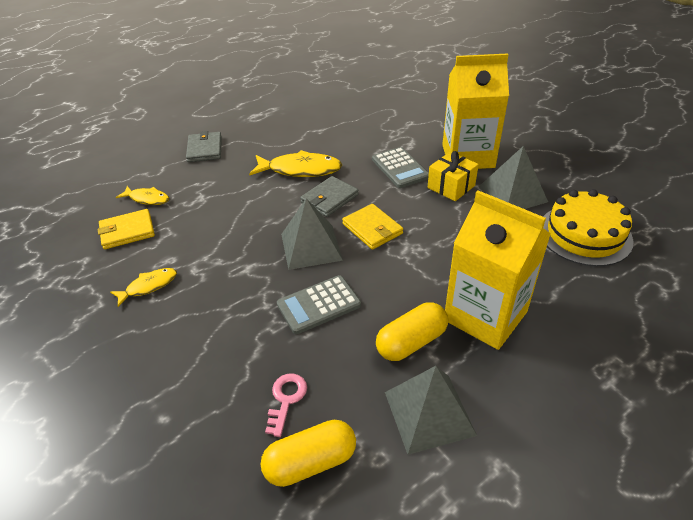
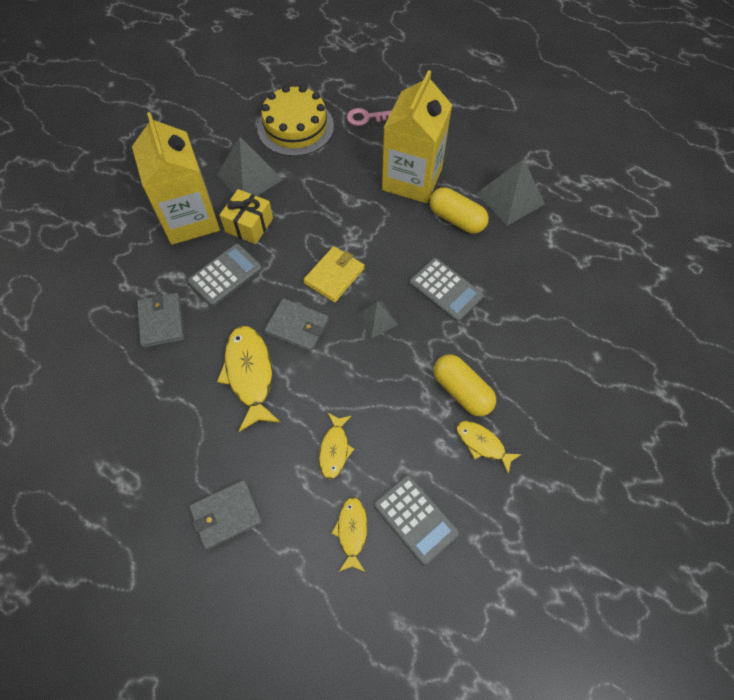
camera: 110 degrees left, 20 degrees up
yellow wallet [98,209,155,249] -> grey calculator [374,475,459,565]
yellow capsule [261,420,356,487] -> yellow capsule moved to [434,354,496,416]
pink key [265,373,307,437] -> pink key moved to [347,108,392,126]
grey pyramid [281,198,343,270] -> grey pyramid [356,301,398,339], size x0.58
none -> grey wallet [137,293,184,348]
none -> yellow fish [319,413,354,480]

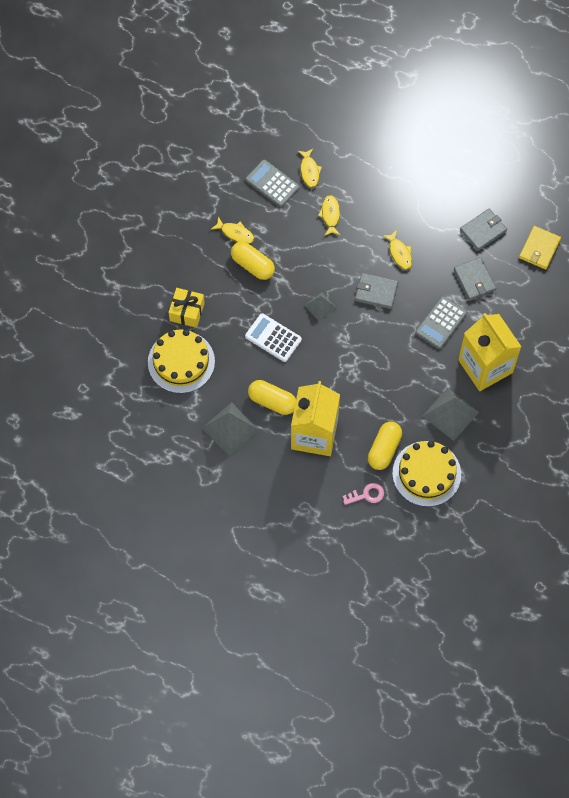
camera: 170 degrees right, 5 degrees up
grey wallet [189,480,263,550] -> grey wallet moved to [460,209,507,251]
yellow fish [217,326,281,432] -> yellow fish [382,230,412,270], size x0.58
yellow gift [219,189,273,244] -> yellow gift moved to [169,288,205,328]
yellow wallet [303,246,365,303] -> yellow wallet moved to [519,226,561,269]
grey calculator [409,258,484,322] -> white calculator [245,313,302,362]
none -> yellow cake [148,329,215,393]
none -> yellow capsule [368,422,402,470]

